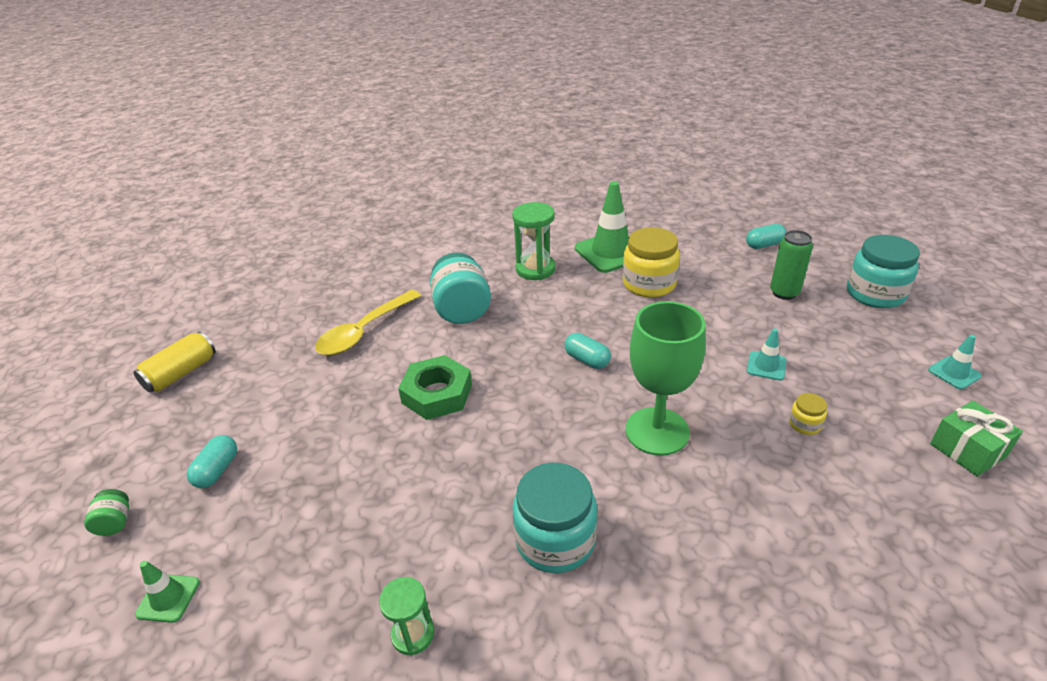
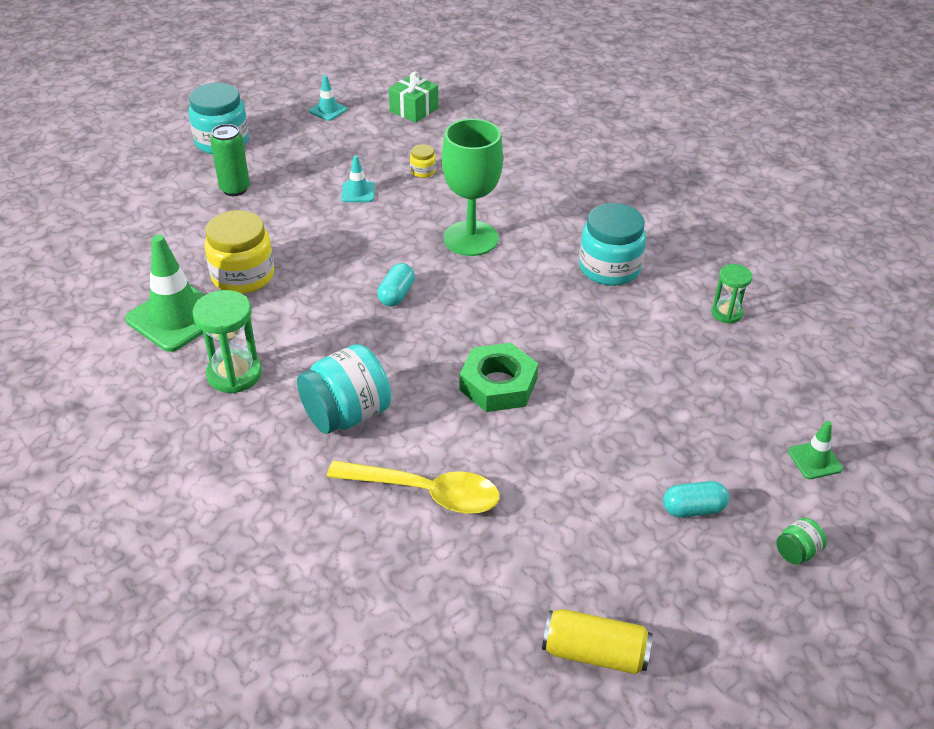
camera: 115 degrees left, 5 degrees up
turquoise capsule [746,224,787,249] -> none

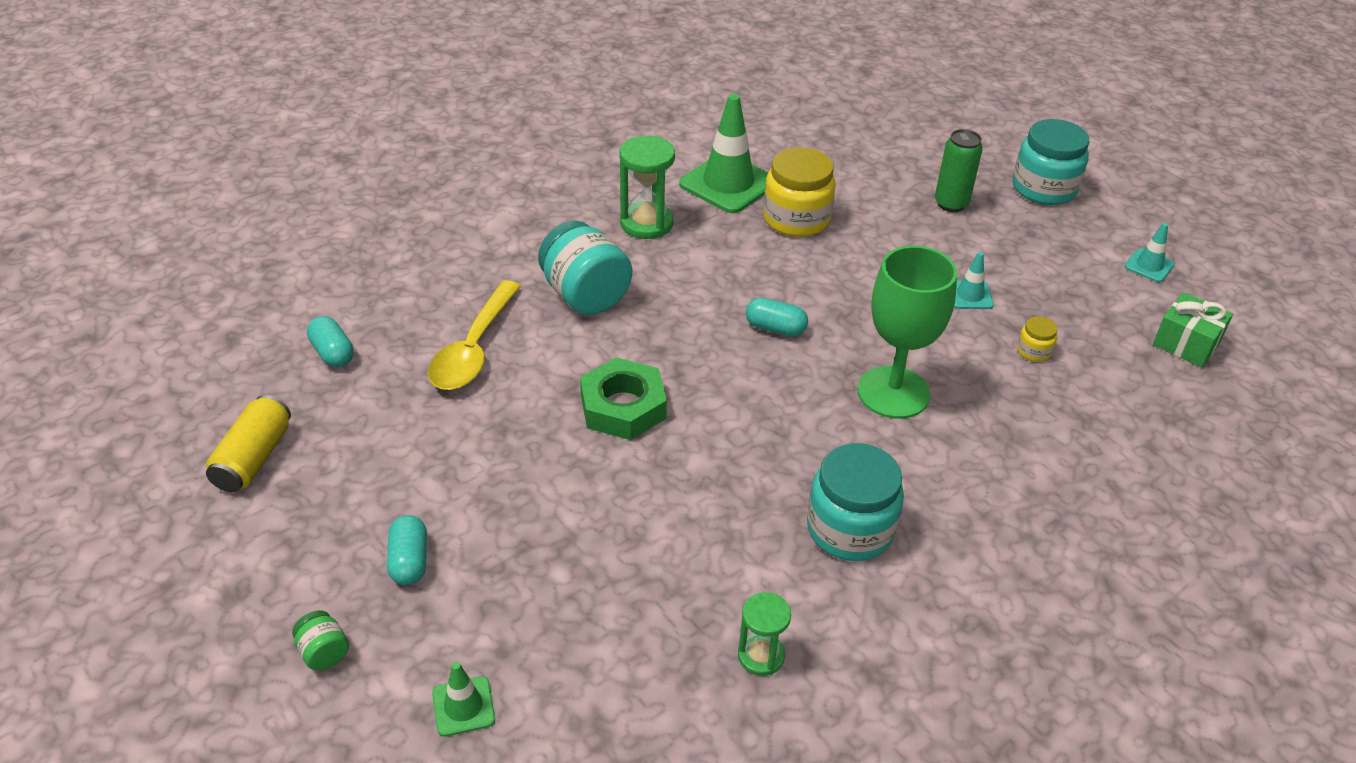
camera: 90 degrees right, 0 degrees up
none -> turquoise capsule [307,316,354,367]

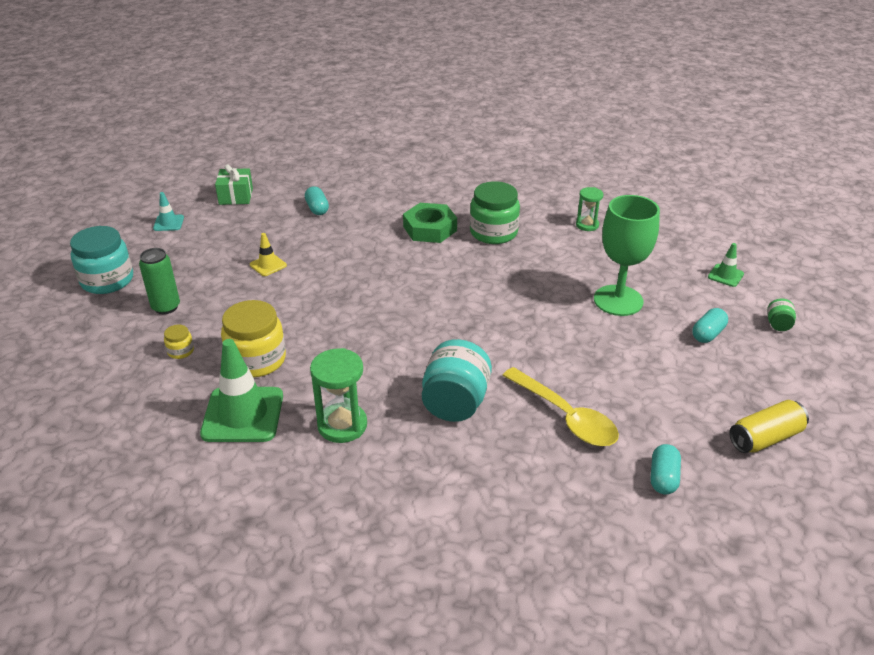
camera: 130 degrees left, 5 degrees down
yellow spoon [428,280,521,390] -> yellow spoon turned 75 degrees clockwise [502,367,619,446]
green nut [580,357,667,440] -> green nut moved to [403,203,457,243]
turquoise capsule [746,297,808,337] -> turquoise capsule moved to [305,186,329,215]
turquoise jar [807,443,904,561] -> green jar [470,181,520,244]
green goblet [857,246,957,419] -> green goblet moved to [594,195,660,316]
turquoise traffic cone [954,252,994,309] -> yellow traffic cone [250,233,287,276]
yellow jar [1017,316,1057,362] -> yellow jar moved to [164,324,194,359]

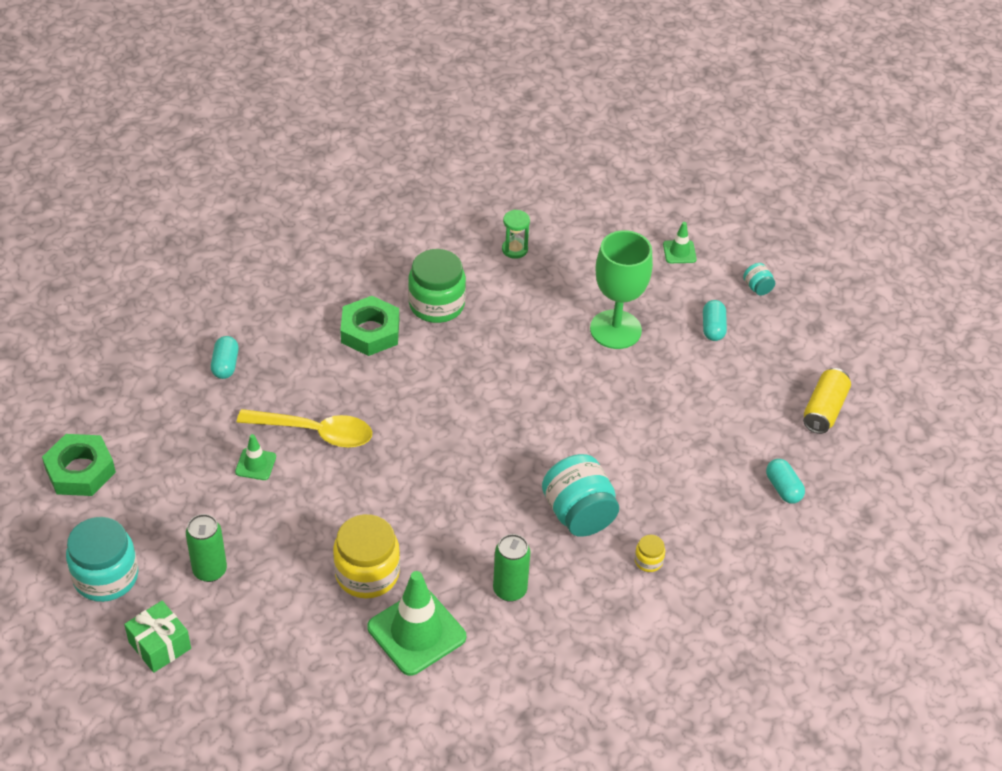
camera: 40 degrees left, 10 degrees up
turquoise traffic cone [153,192,184,231] -> green nut [42,434,116,496]
yellow jar [164,324,194,359] -> yellow jar moved to [634,535,665,572]
green gift [215,164,253,205] -> green gift moved to [124,601,191,673]
yellow traffic cone [250,233,287,276] -> green traffic cone [235,434,276,480]
turquoise capsule [305,186,329,215] -> turquoise capsule turned 60 degrees clockwise [211,336,239,379]
green hourglass [310,348,367,443] -> green can [493,534,530,602]
yellow spoon [502,367,619,446] -> yellow spoon moved to [237,409,372,448]
green jar [767,298,796,331] -> turquoise jar [743,263,775,296]

